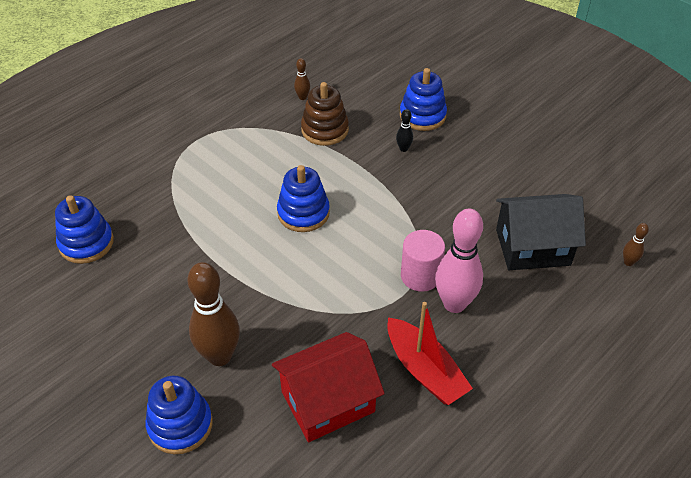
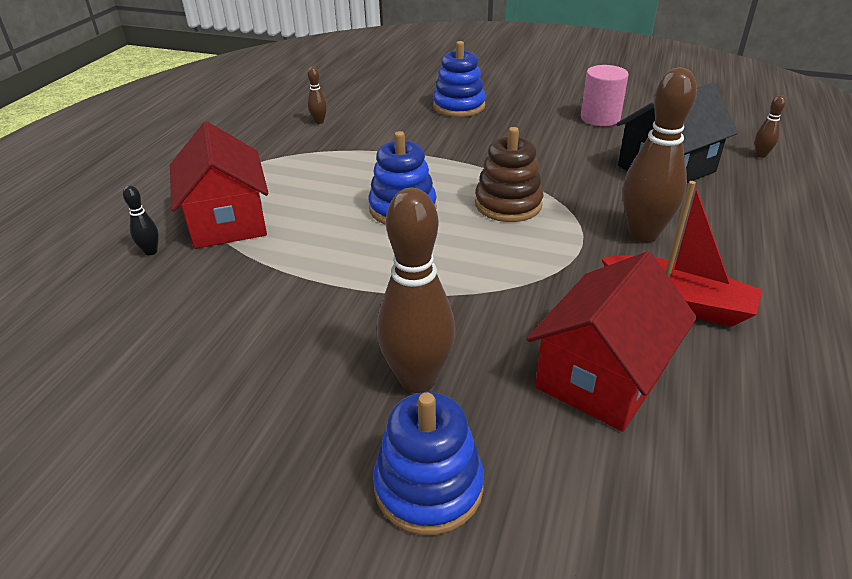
camera: 25 degrees left, 10 degrees down
blue stacking toy [55,195,114,264] -> none
brown stacking toy [301,82,349,146] -> brown stacking toy moved to [475,127,543,222]
black bowling pin [396,109,413,152] -> black bowling pin moved to [123,185,159,256]
pink cylinder [401,230,445,292] -> pink cylinder moved to [581,65,629,126]
pink bowling pin [435,209,483,313] -> brown bowling pin [623,68,697,242]
none -> red house [170,121,269,249]

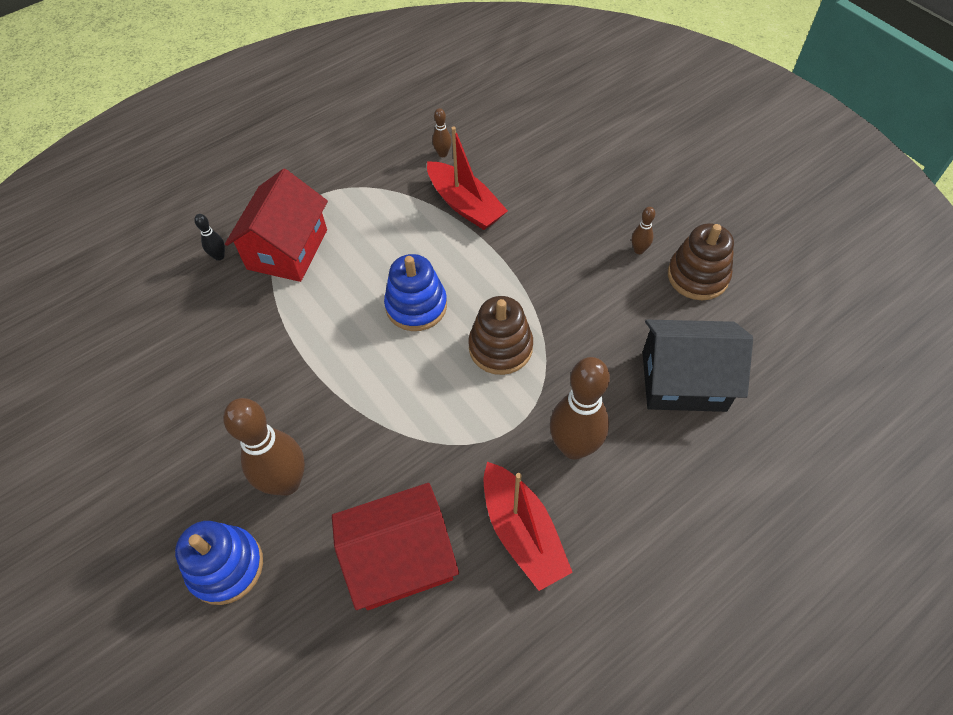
camera: 35 degrees right, 20 degrees up
blue stacking toy [433,41,486,117] -> none
pink cylinder [581,65,629,126] -> brown stacking toy [668,223,734,300]
brown bowling pin [755,95,786,158] -> brown bowling pin moved to [632,207,655,254]
none -> red boat [427,127,508,230]

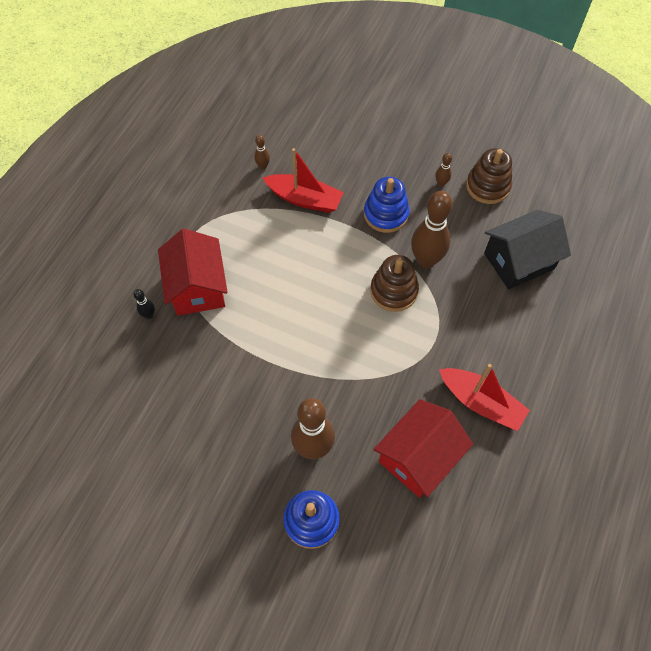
camera: 30 degrees left, 5 degrees up
blue stacking toy [384,254,447,331] -> blue stacking toy moved to [364,177,410,233]
brown bowling pin [550,357,610,460] -> brown bowling pin moved to [411,191,453,268]

